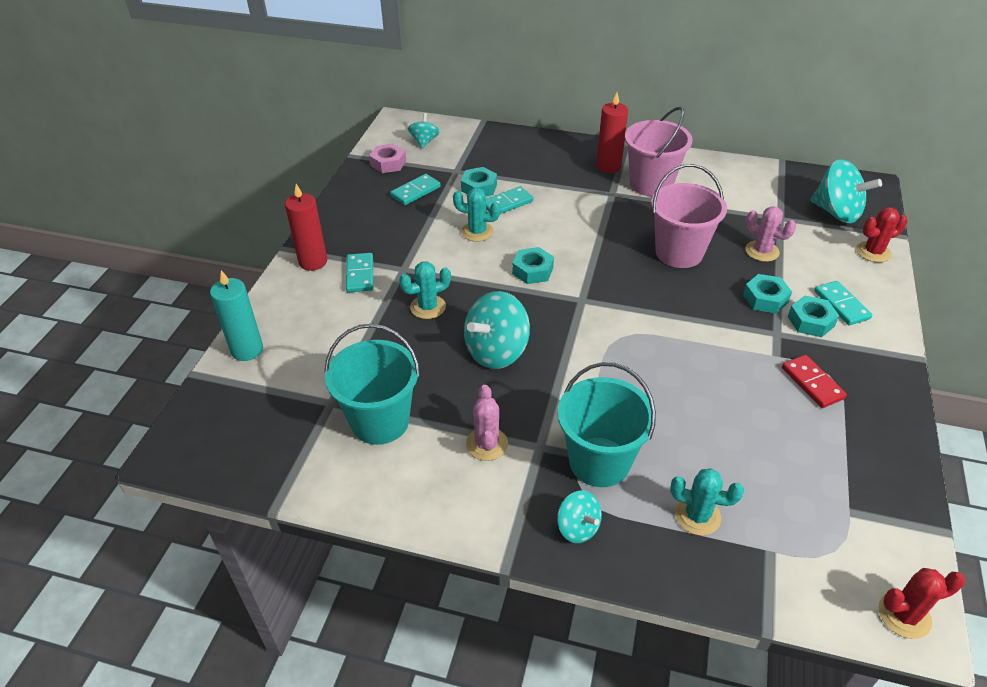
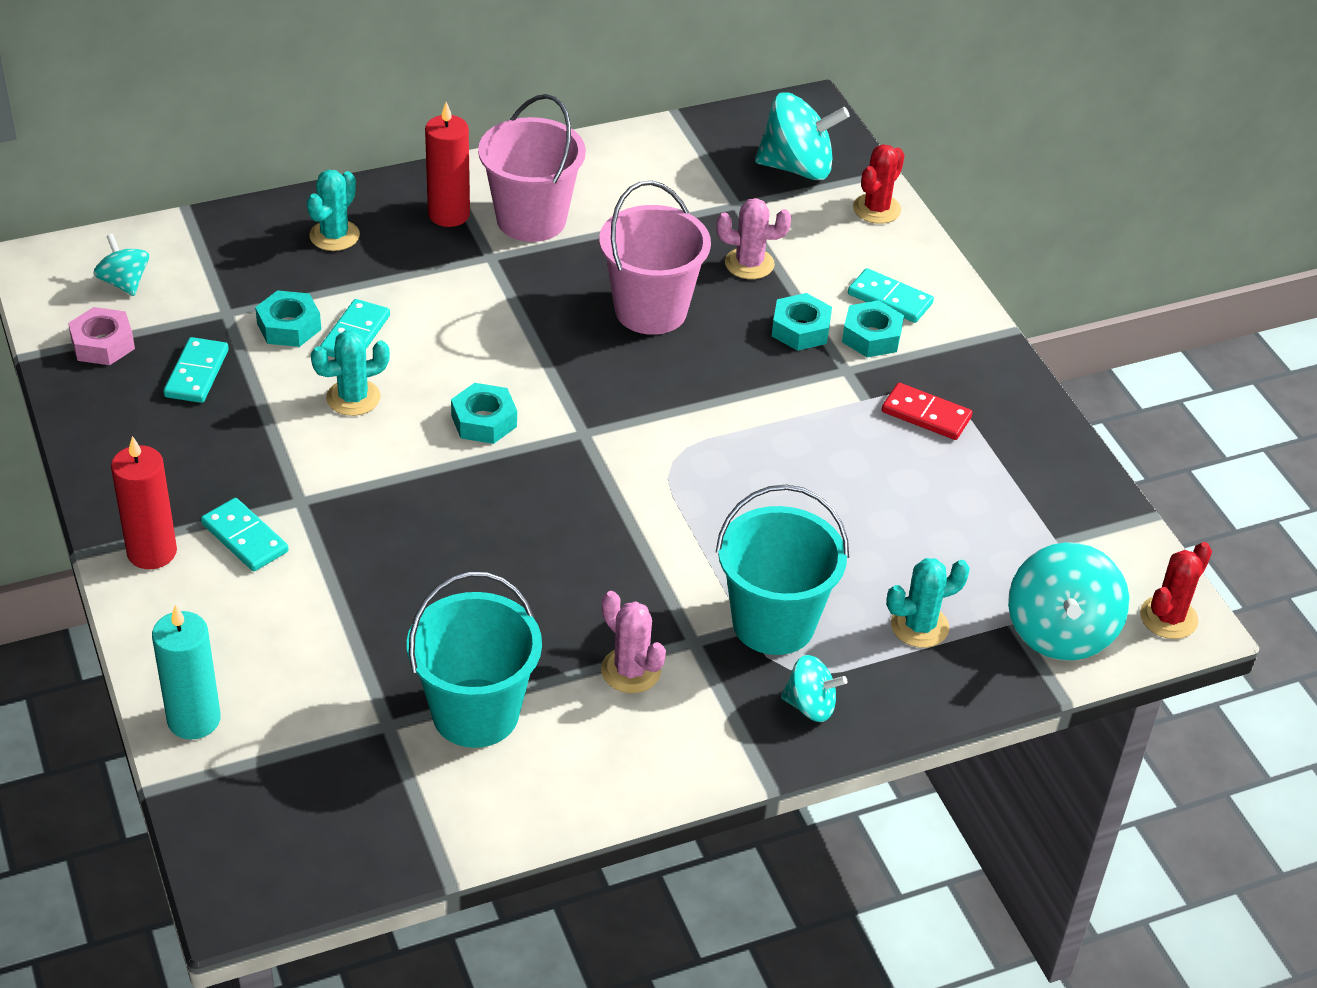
camera: 40 degrees left, 0 degrees up
turquoise cactus [399,261,451,319] -> turquoise cactus moved to [307,170,360,251]
turquoise spinning top [464,291,530,369] -> turquoise spinning top moved to [1008,542,1130,661]

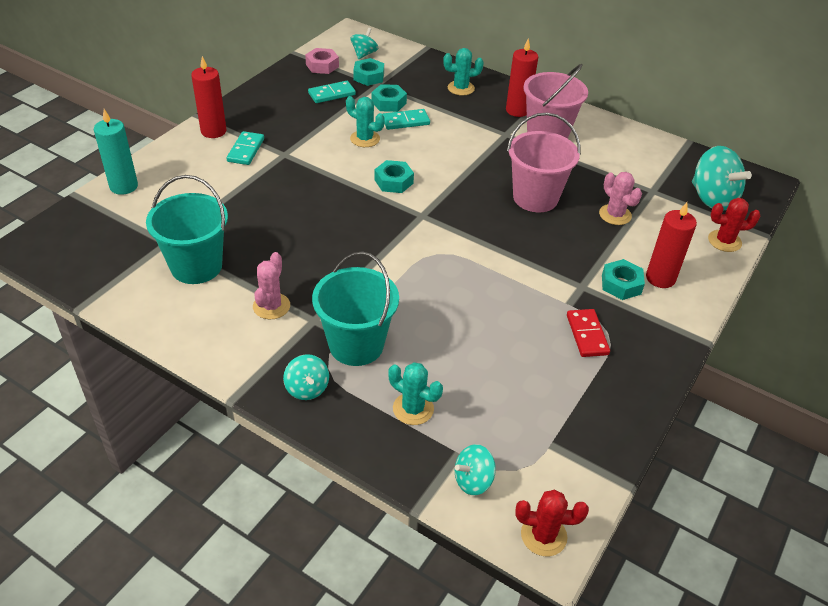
camera: 55 degrees right, 0 degrees up
turquoise nut [772,293,832,351] -> turquoise nut moved to [353,58,384,86]
turquoise domino [848,268,934,323] -> red candle [646,202,697,288]
turquoise spinning top [1008,542,1130,661] -> turquoise spinning top [455,444,496,496], size x0.56

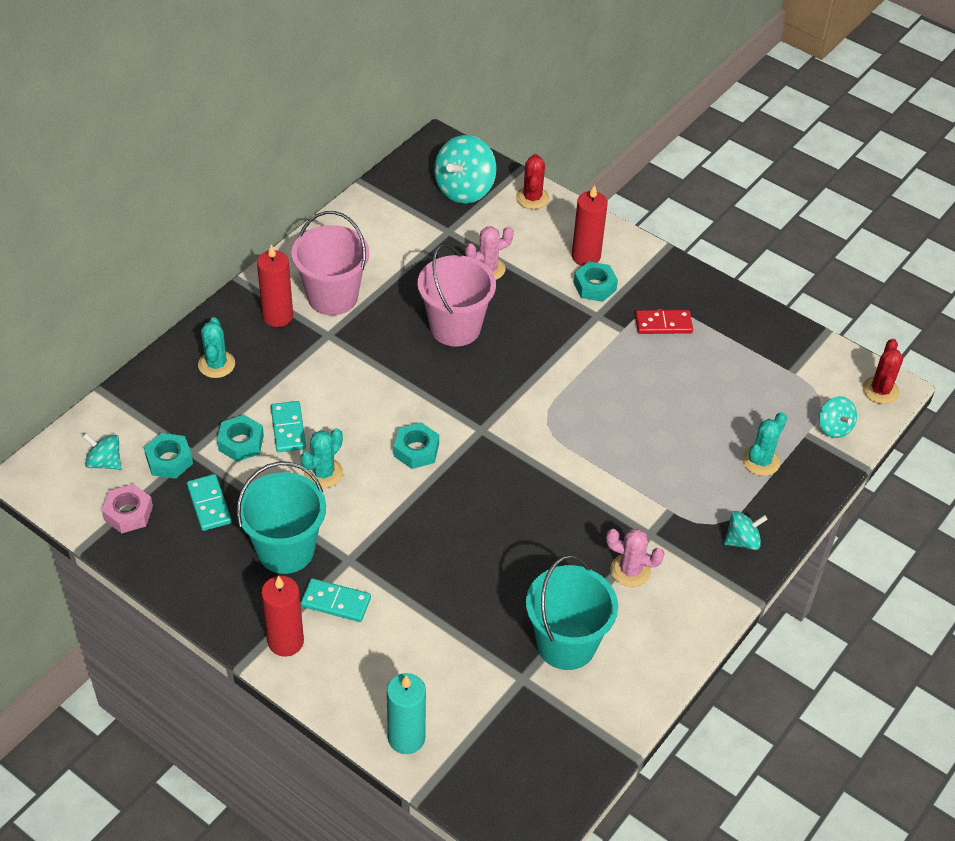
camera: 85 degrees left, 5 degrees up
turquoise bucket [312,251,399,366] -> turquoise bucket moved to [237,462,326,574]
turquoise spinning top [692,146,752,211] -> turquoise spinning top turned 150 degrees clockwise [434,135,497,204]

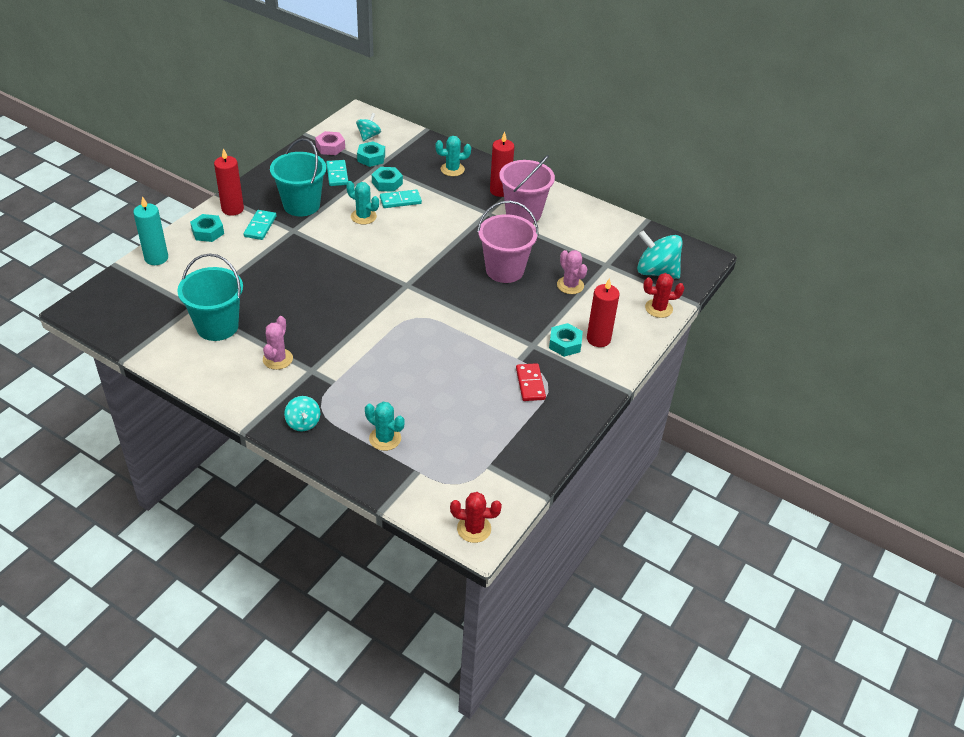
camera: 85 degrees right, 5 degrees down
turquoise domino [187,474,232,531] -> turquoise domino turned 75 degrees counterclockwise [326,160,348,186]
turquoise nut [394,422,439,469] -> turquoise nut moved to [190,214,224,242]
turquoise spinning top [819,396,857,438] -> none

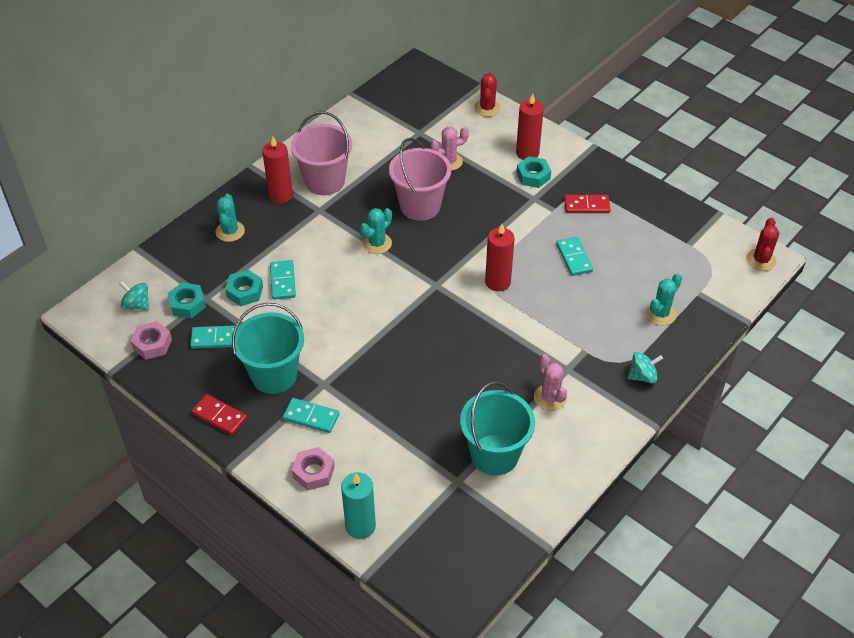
camera: 80 degrees left, 5 degrees up
turquoise nut [190,214,224,242] -> pink nut [292,447,335,490]
red candle [214,148,244,215] -> red candle moved to [485,224,515,291]
pink cactus [263,316,293,370] -> pink cactus turned 45 degrees clockwise [534,354,567,411]
turquoise cactus [346,181,379,224] -> turquoise cactus moved to [360,208,392,254]
turquoise spinning top [637,231,683,279] -> none
none -> red domino [191,394,247,435]
none -> turquoise domino [556,237,593,276]

